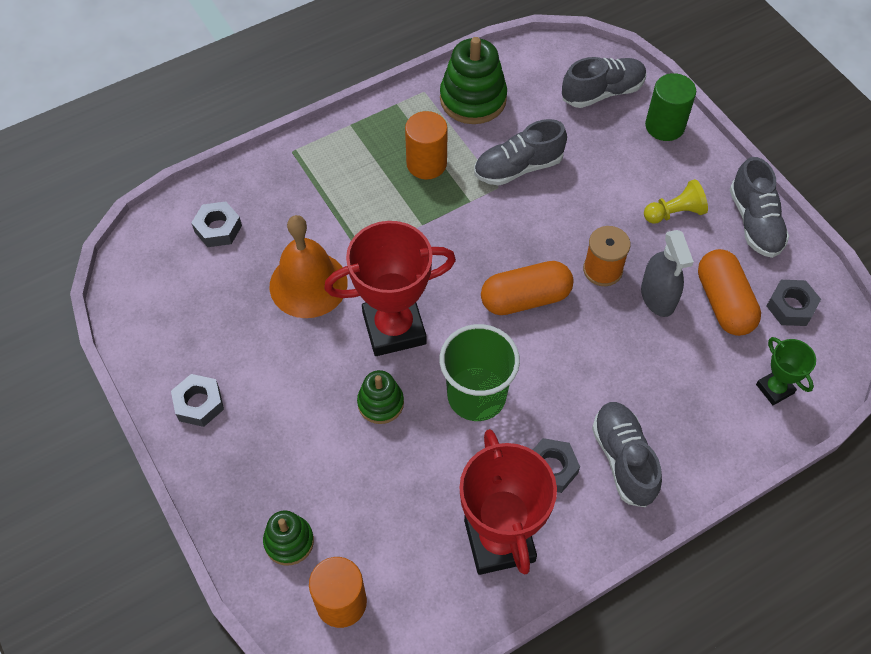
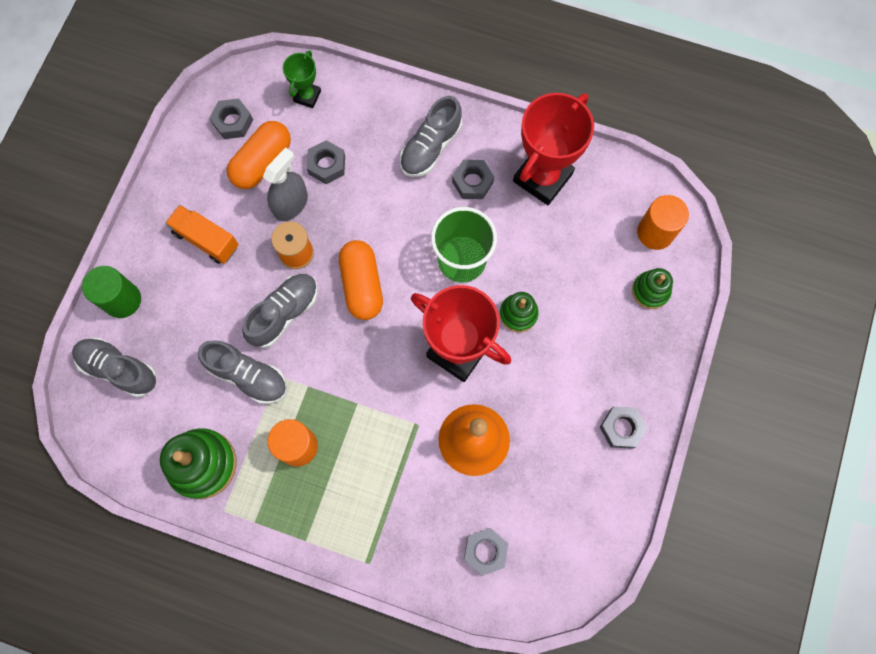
camera: 130 degrees left, 15 degrees up
orange capsule [481,261,573,315] -> orange capsule turned 45 degrees clockwise [339,240,383,320]
yellow pawn [644,179,708,224] -> orange truck [165,205,239,264]
grey shoe [730,157,789,258] -> grey shoe moved to [242,274,318,348]
none -> grey nut [307,140,345,184]

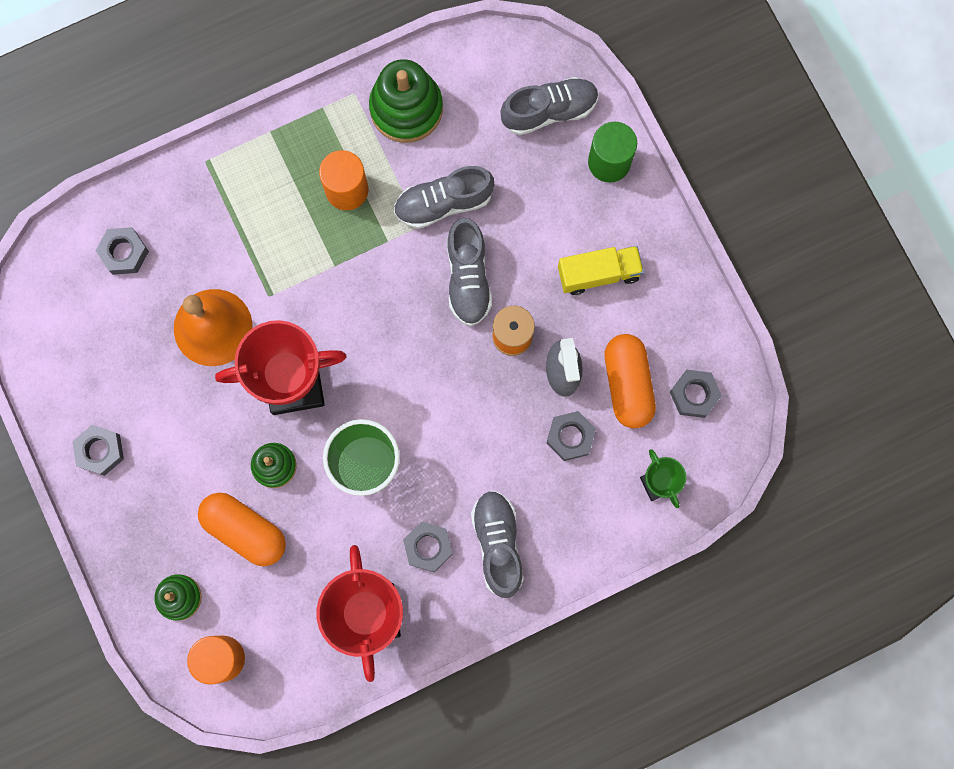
camera: 135 degrees right, 5 degrees up
orange truck [165,205,239,264] -> yellow truck [558,246,644,295]
orange capsule [339,240,383,320] -> orange capsule moved to [198,493,286,566]

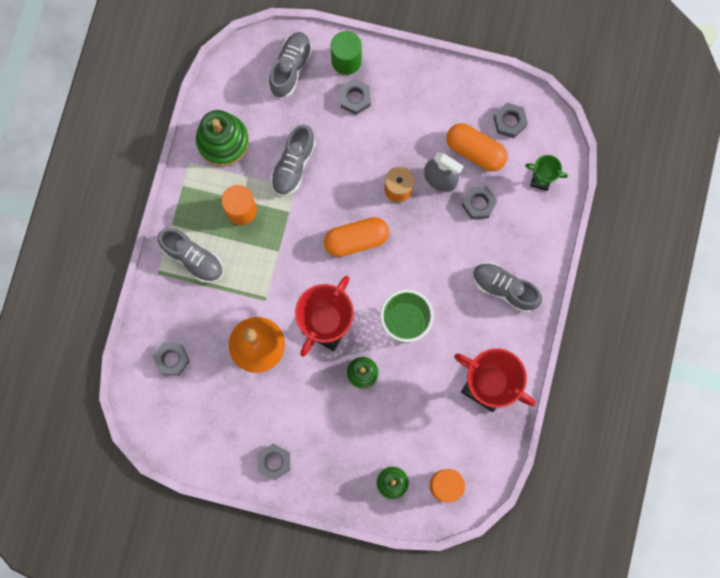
camera: 50 degrees left, 0 degrees up
orange capsule [198,493,286,566] -> orange capsule moved to [324,217,389,257]
grey nut [403,522,453,572] -> grey nut moved to [340,79,371,115]
grey shoe [447,218,492,326] -> grey shoe moved to [158,228,223,283]
yellow truck [558,246,644,295] -> none

